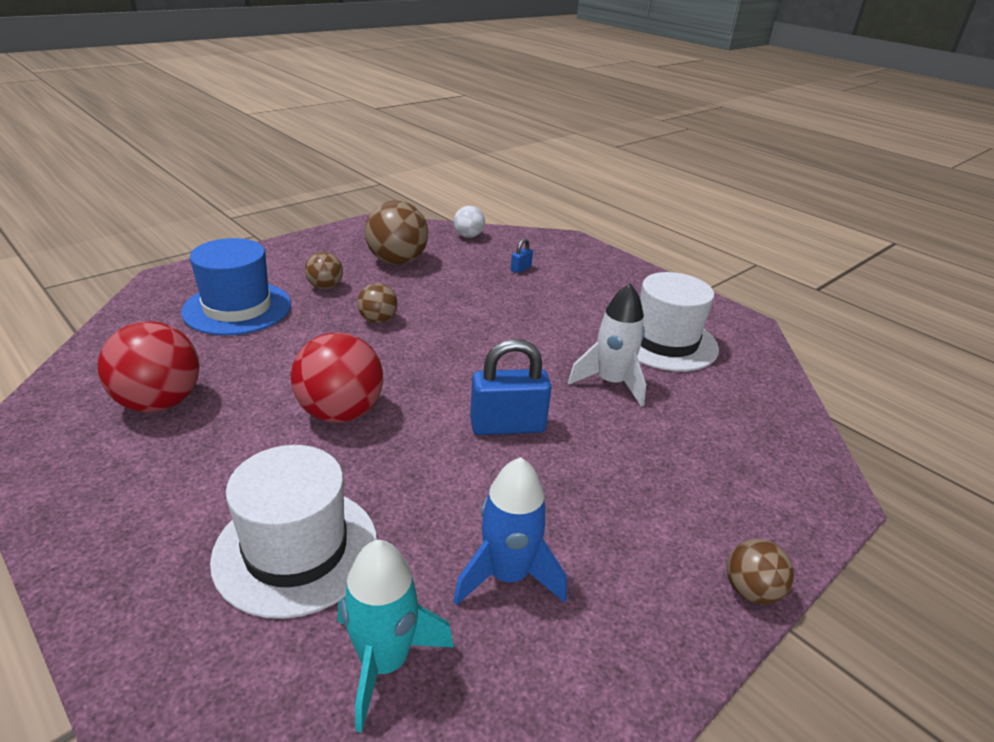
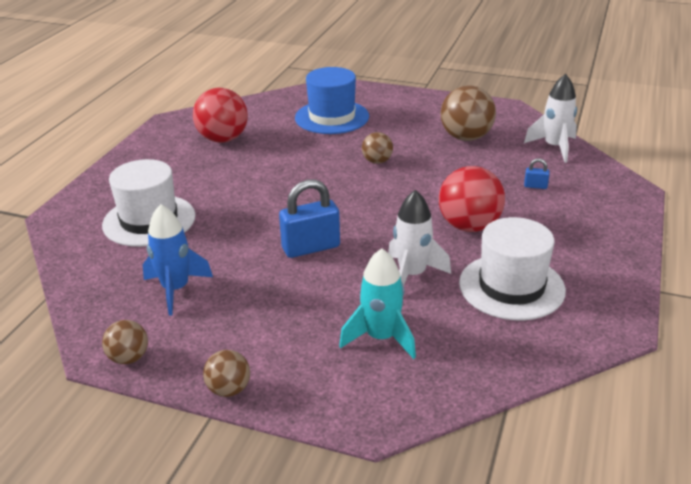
camera: 65 degrees right, 0 degrees up
red ball [291,332,383,423] -> red ball moved to [439,166,505,232]
brown ball [305,252,343,289] -> brown ball moved to [102,320,148,364]
turquoise rocket [338,540,454,733] -> turquoise rocket moved to [339,248,416,359]
white ball [454,206,485,238] -> white rocket [524,74,577,163]
blue padlock [470,339,552,435] -> blue padlock turned 75 degrees counterclockwise [279,179,340,258]

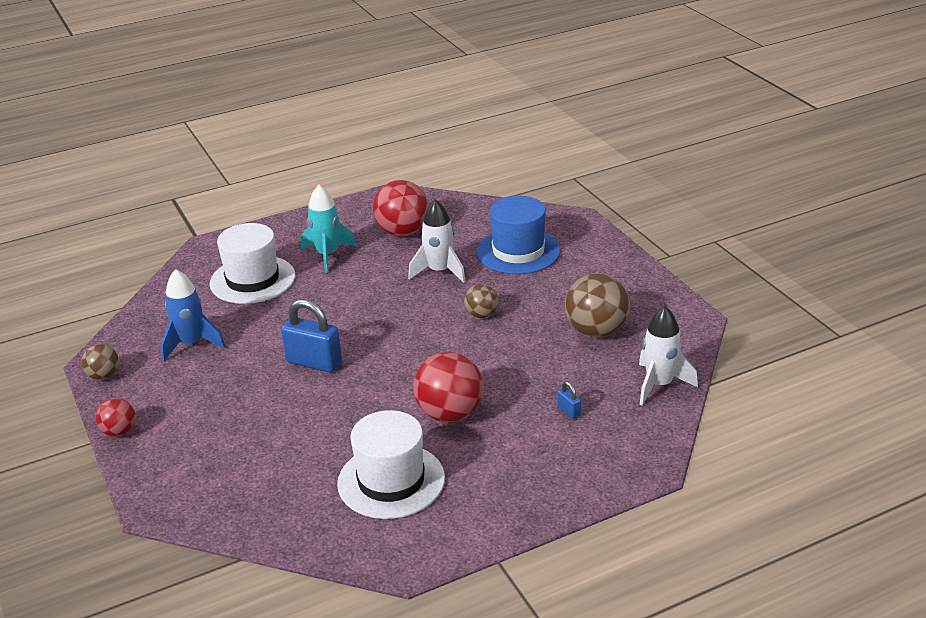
camera: 45 degrees right, 0 degrees up
brown ball [203,350,250,397] -> red ball [96,398,136,437]
turquoise rocket [339,248,416,359] -> turquoise rocket moved to [301,185,356,273]
white rocket [388,190,451,286] -> white rocket moved to [408,199,466,283]

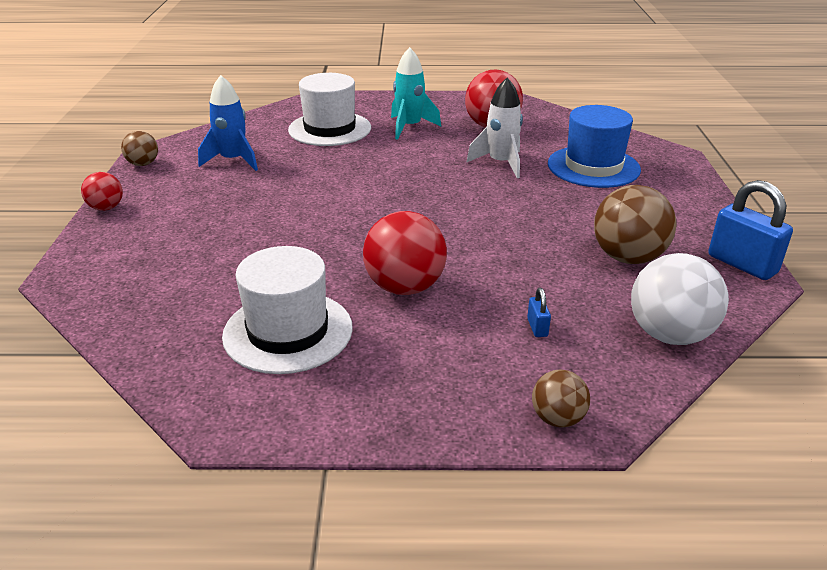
camera: 25 degrees right, 0 degrees up
blue padlock [281,299,342,373] -> blue padlock moved to [708,180,793,280]
brown ball [464,284,498,318] -> brown ball moved to [532,370,590,428]
white rocket [639,306,698,406] -> white ball [631,253,729,345]

